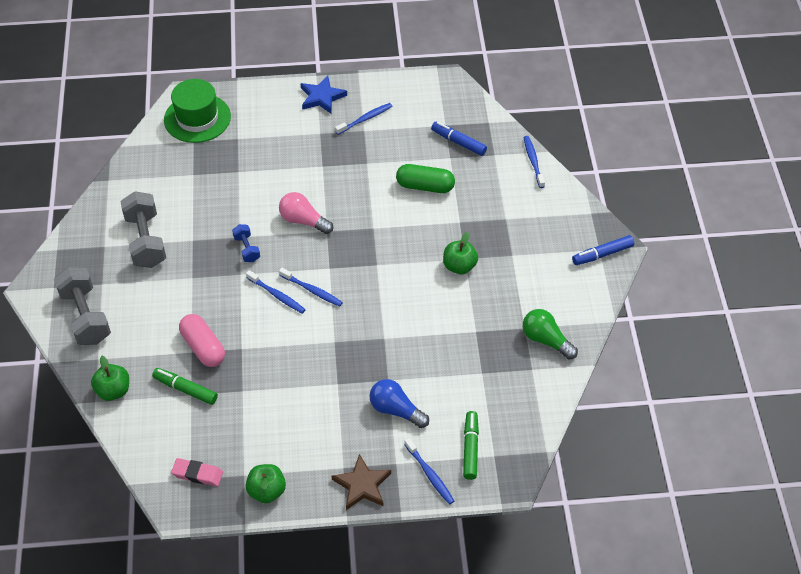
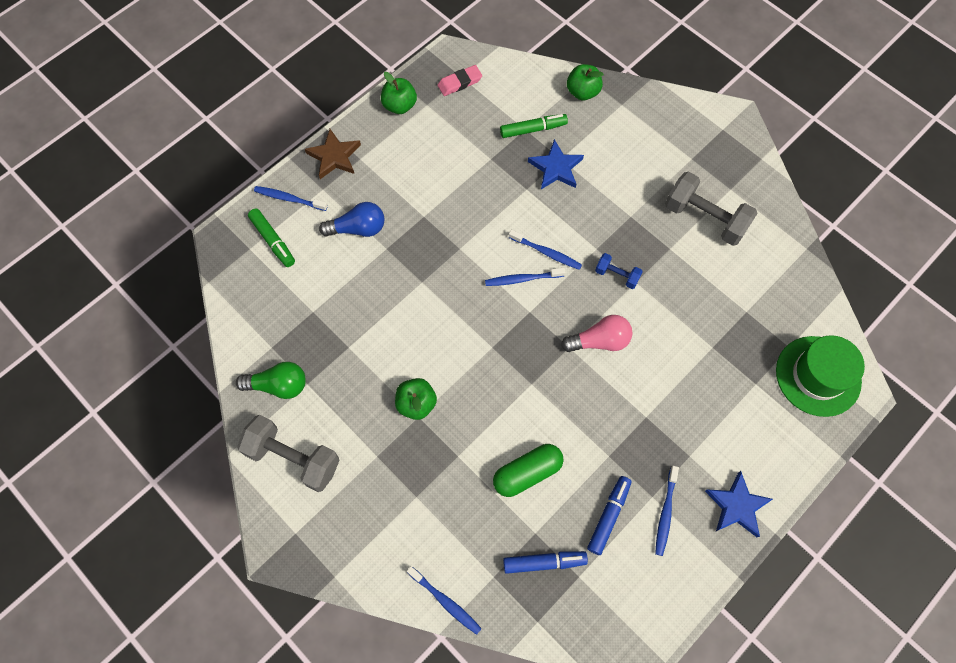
camera: 140 degrees right, 15 degrees up
grey dumbbell [54,267,111,345] -> grey dumbbell moved to [237,415,339,492]
pink capsule [179,314,225,367] -> blue star [528,139,584,189]
blue toothbrush [246,270,306,314] -> blue toothbrush turned 150 degrees counterclockwise [509,229,582,270]
blue marker [572,235,634,265] -> blue marker moved to [587,476,632,555]

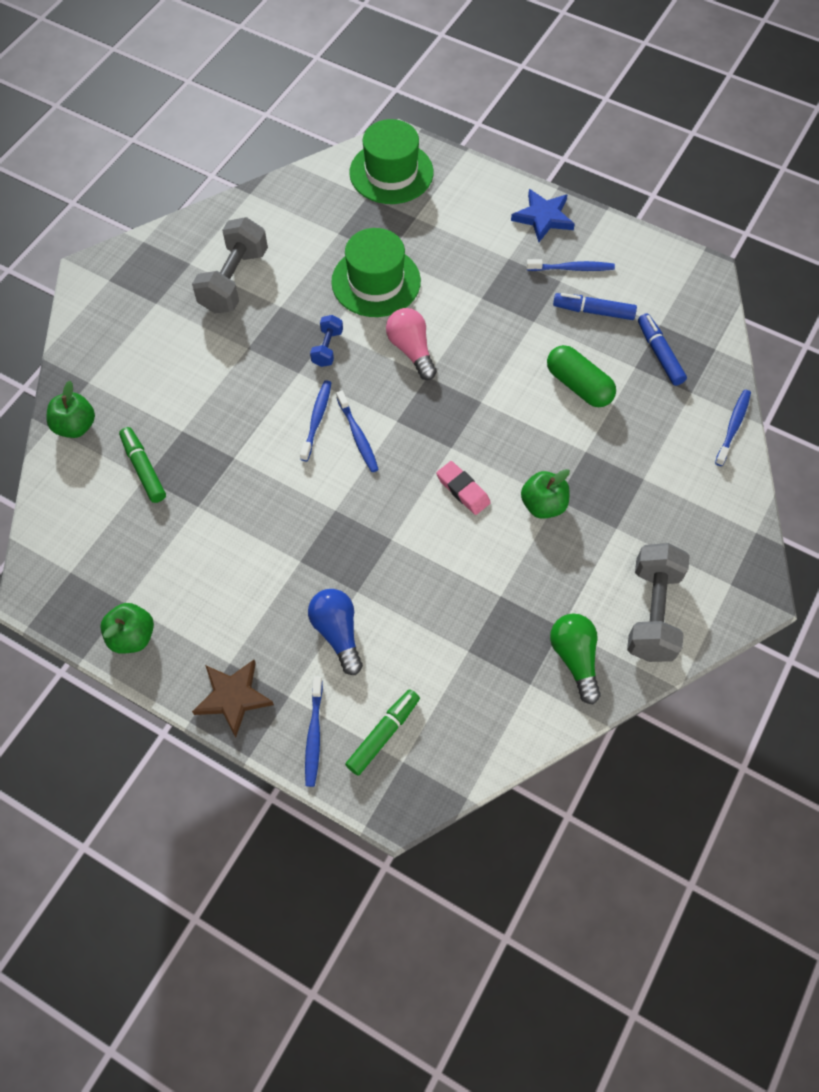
camera: 105 degrees left, 5 degrees down
pink eraser [438,65,482,96] -> pink eraser moved to [436,461,491,515]
blue star [528,139,584,189] -> none
none -> green hat [331,228,421,317]

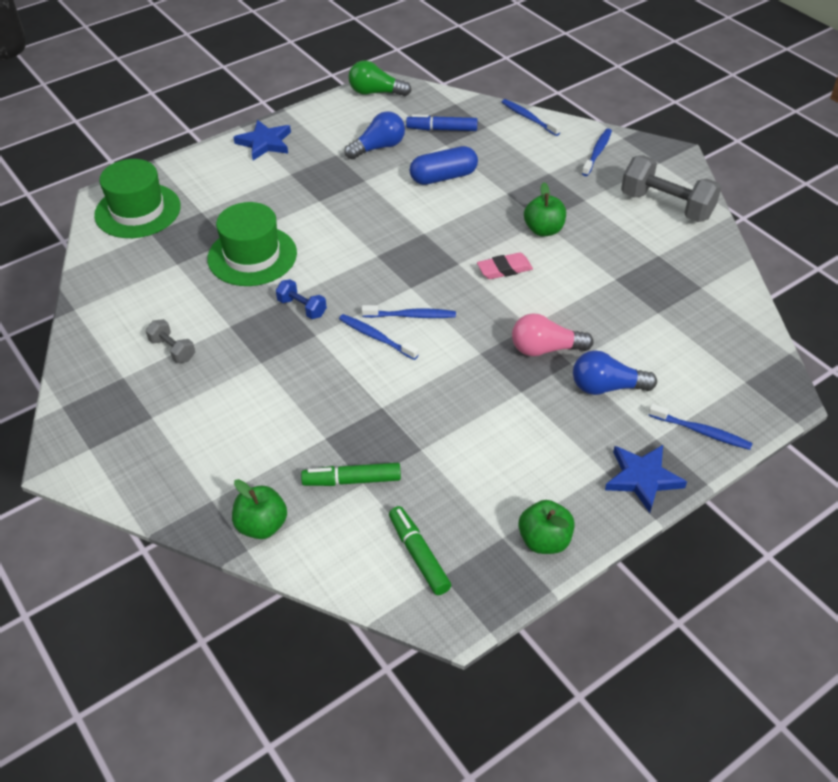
camera: 65 degrees left, 15 degrees down
grey dumbbell [192,217,268,313] -> grey dumbbell [146,319,195,364], size x0.51
brown star [192,660,274,738] -> blue star [605,445,687,513]
green marker [345,689,420,776] -> green marker moved to [389,506,451,595]
pink light bulb [386,308,437,380] -> pink light bulb moved to [512,313,594,356]
blue toothbrush [526,259,615,271] -> blue toothbrush moved to [582,128,612,176]
green capsule [547,345,616,407] -> blue capsule [410,146,478,185]
green light bulb [550,613,601,704] -> green light bulb moved to [348,60,411,96]
blue marker [553,293,637,320] -> blue light bulb [344,111,405,160]

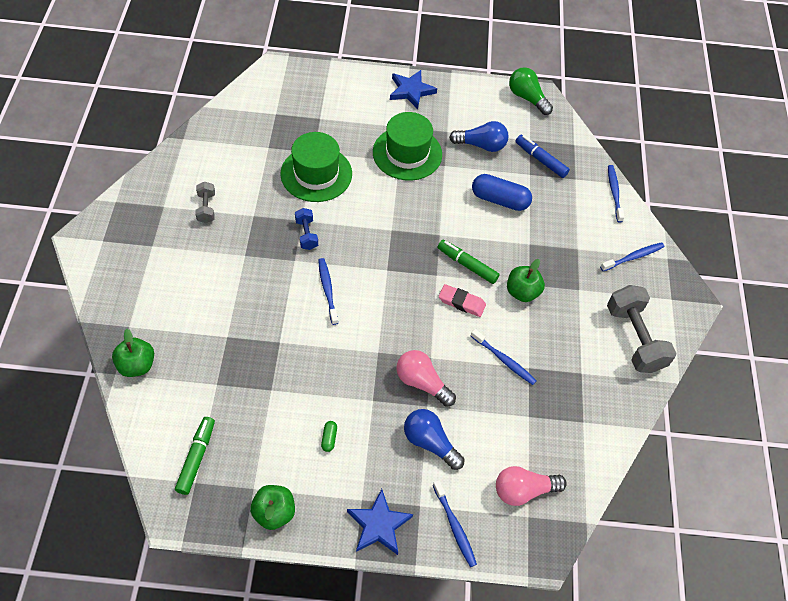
camera: 35 degrees right, 10 degrees up
green hat [94,159,181,238] -> green hat moved to [373,112,442,181]
green marker [301,463,401,486] -> green marker moved to [438,240,500,284]
blue toothbrush [362,305,456,318] -> blue toothbrush moved to [471,329,537,385]
none -> green capsule [321,421,337,452]
none -> pink light bulb [496,466,567,506]

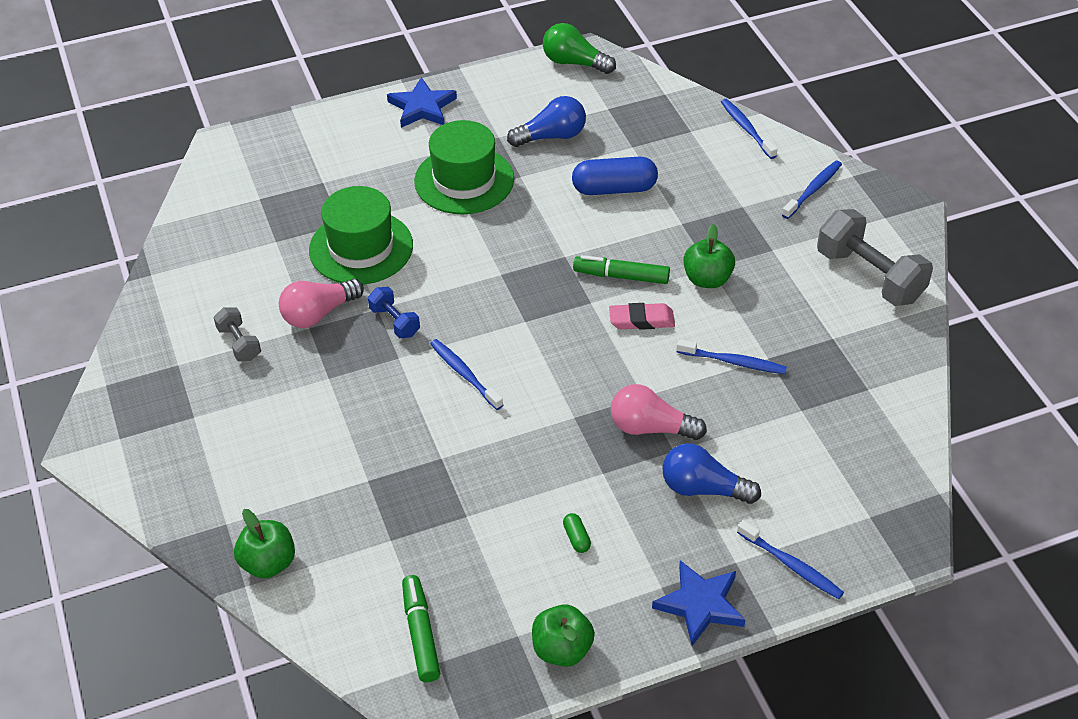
camera: 20 degrees left, 10 degrees down
pink light bulb [496,466,567,506] -> pink light bulb moved to [279,279,364,328]
blue marker [516,135,570,178] -> none

